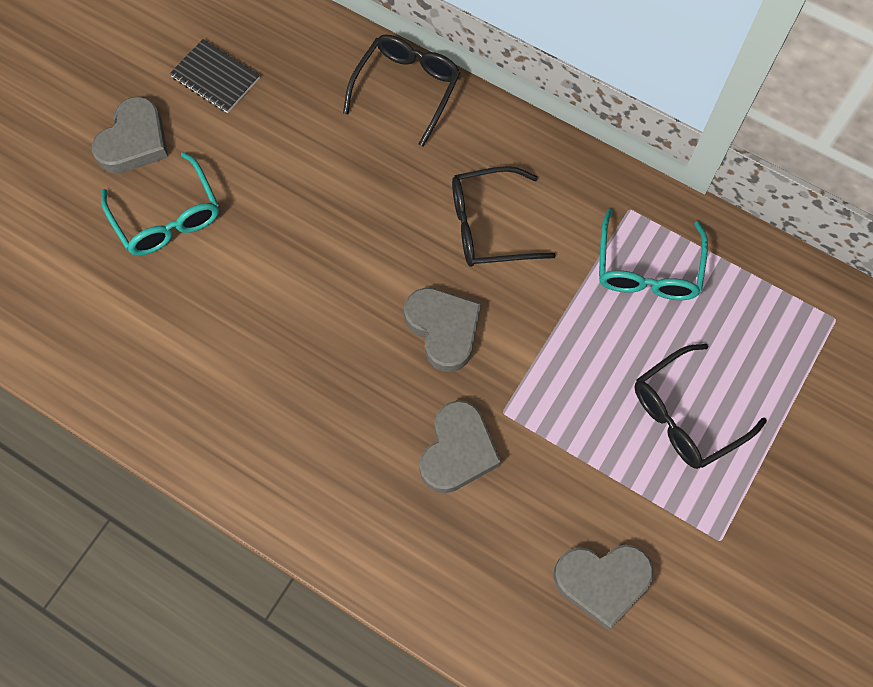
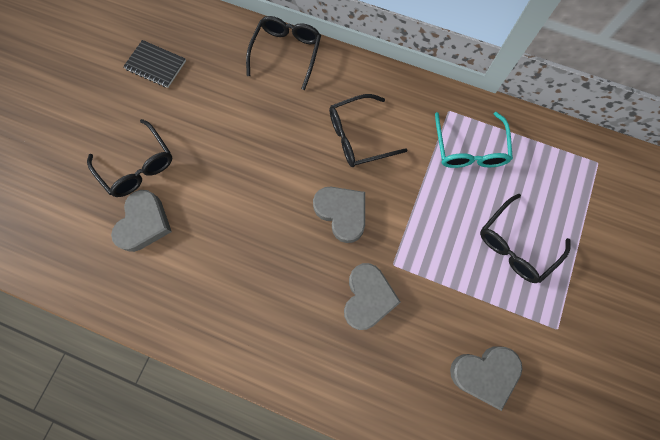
camera: 10 degrees left, 5 degrees up
grey heart [92,96,168,174] -> grey heart moved to [111,190,172,252]
turquoise glasses [101,152,219,255] -> black glasses [87,119,172,197]

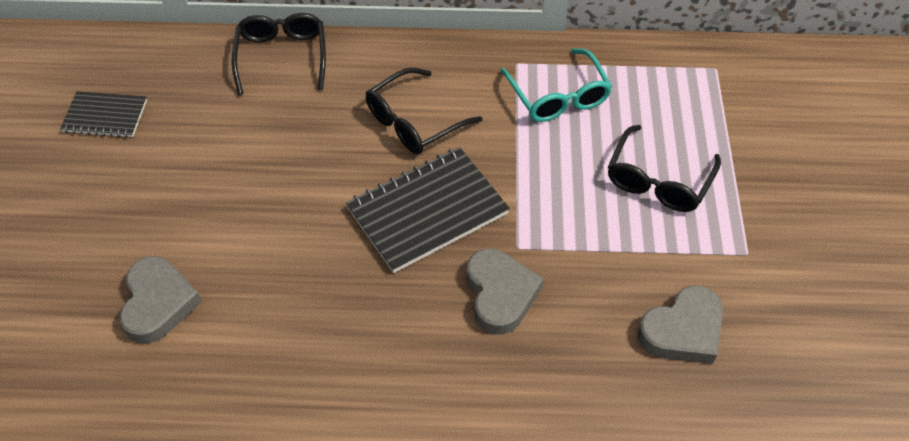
camera: 20 degrees left, 20 degrees down
black glasses [87,119,172,197] -> none
grey heart [313,187,365,243] -> black notebook [346,147,510,273]

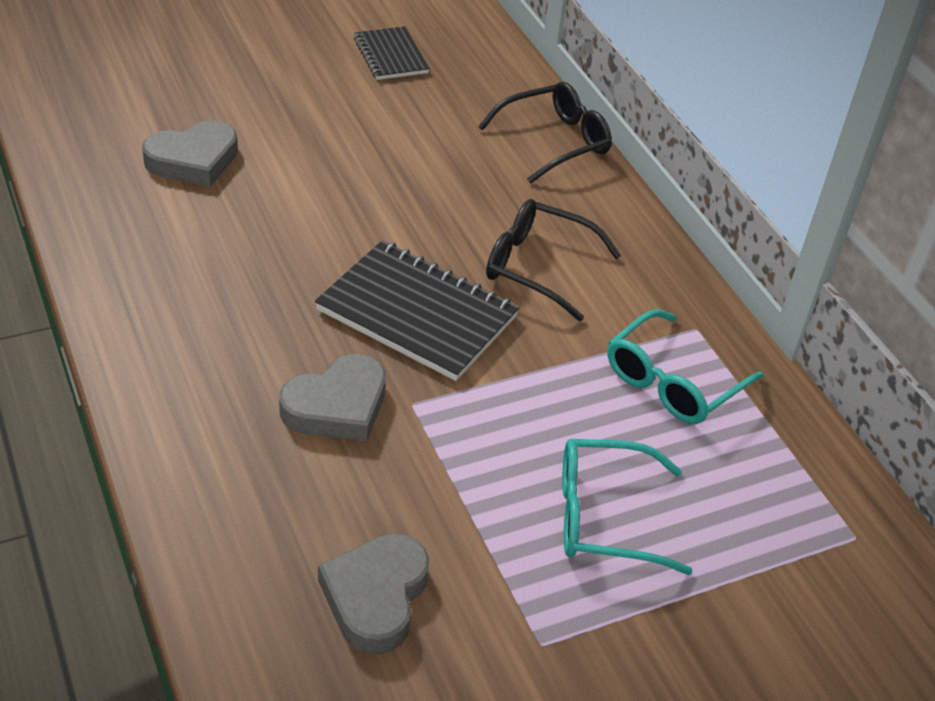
camera: 60 degrees right, 10 degrees down
black glasses [608,125,721,212] -> turquoise glasses [562,439,693,575]
grey heart [637,285,723,364] -> grey heart turned 75 degrees clockwise [318,534,430,655]

